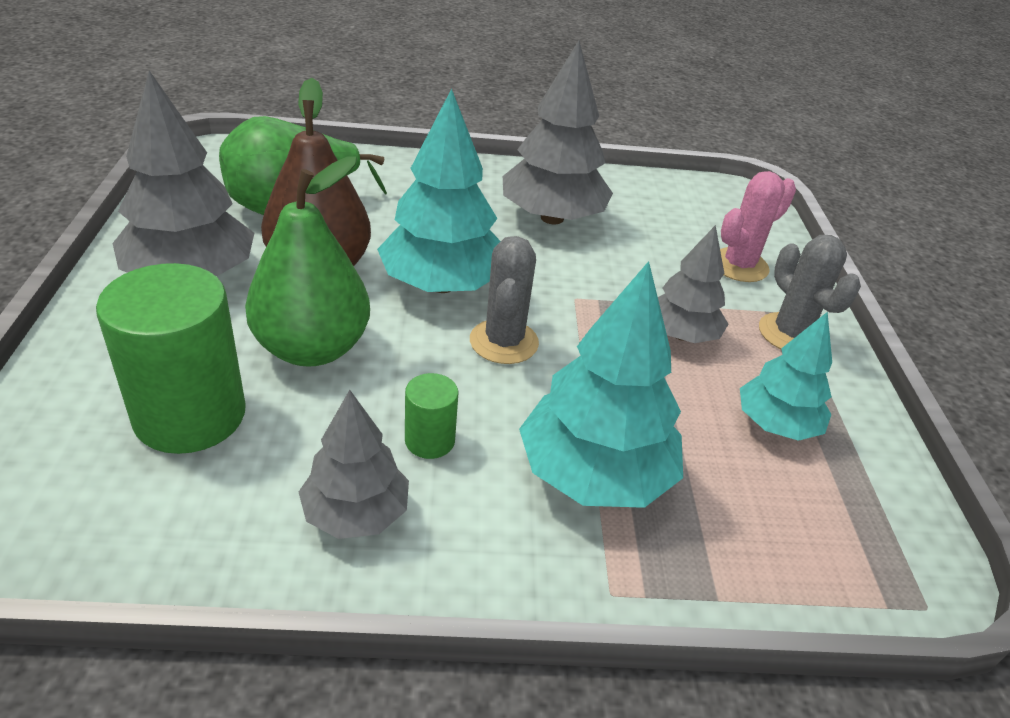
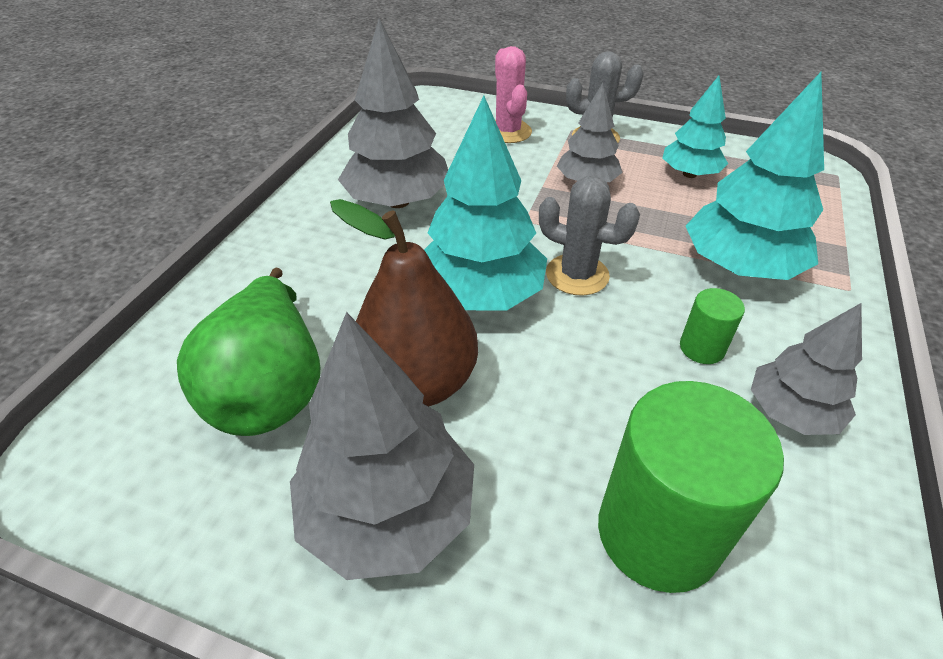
camera: 65 degrees left, 5 degrees up
green pear [245,156,370,367] -> none

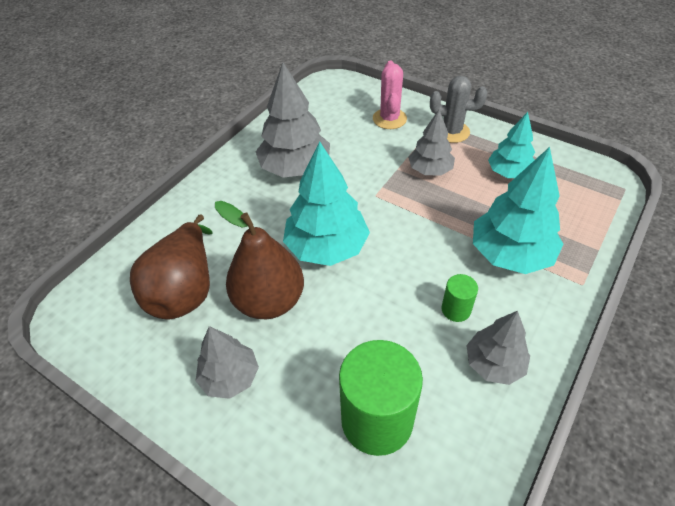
camera: 15 degrees right, 5 degrees up
green pear [177,268,320,436] -> brown pear [130,214,213,319]
grey tree [290,312,474,580] -> grey tree [196,326,259,399], size x0.61
grey cactus [539,176,640,296] -> none

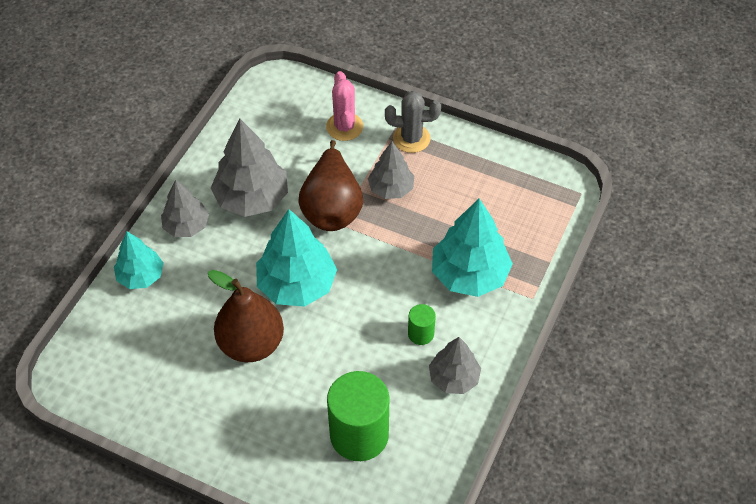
camera: 10 degrees left, 5 degrees up
brown pear [130,214,213,319] -> brown pear moved to [298,140,363,231]
grey tree [196,326,259,399] -> grey tree moved to [161,180,209,237]
turquoise tree [488,112,535,178] -> turquoise tree moved to [114,232,164,289]

